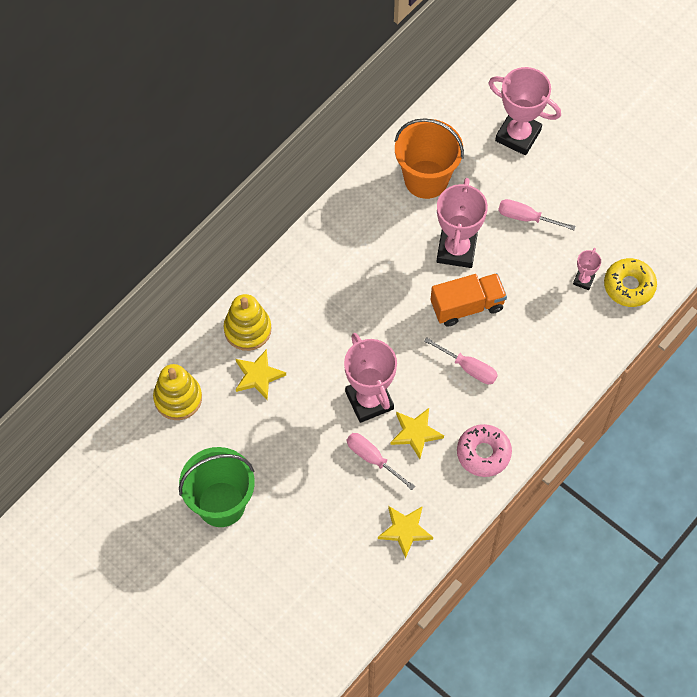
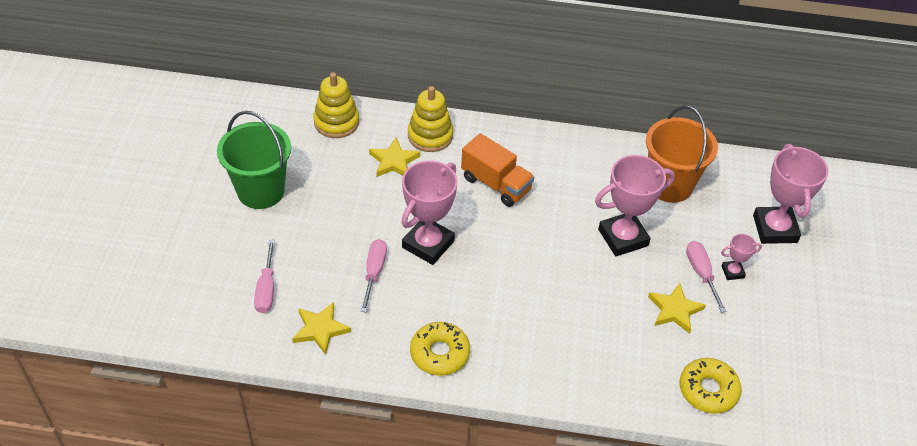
camera: 55 degrees right, 15 degrees down
yellow star [390,408,444,459] -> yellow star moved to [648,283,706,334]
pink screwdriver [424,337,498,384] -> pink screwdriver moved to [254,240,275,313]
orange truck [431,273,507,327] -> orange truck moved to [461,133,534,207]
pink donut [457,424,512,477] -> yellow donut [410,322,470,376]
pink trophy [573,248,601,290] -> pink trophy moved to [721,234,762,280]

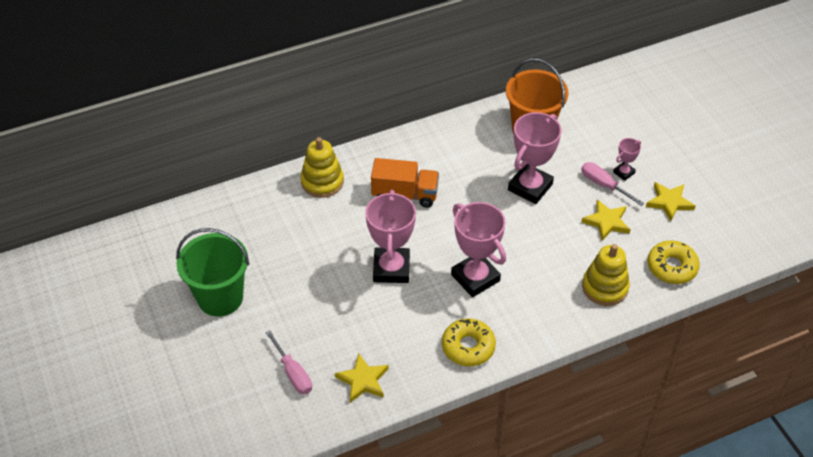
camera: 30 degrees left, 0 degrees up
yellow stacking toy [313,72,359,138] -> yellow stacking toy moved to [582,244,630,306]
pink screwdriver [360,239,387,312] -> none
yellow star [369,138,420,177] -> yellow star moved to [646,182,695,221]
pink trophy [753,144,829,244] -> pink trophy moved to [451,202,506,297]

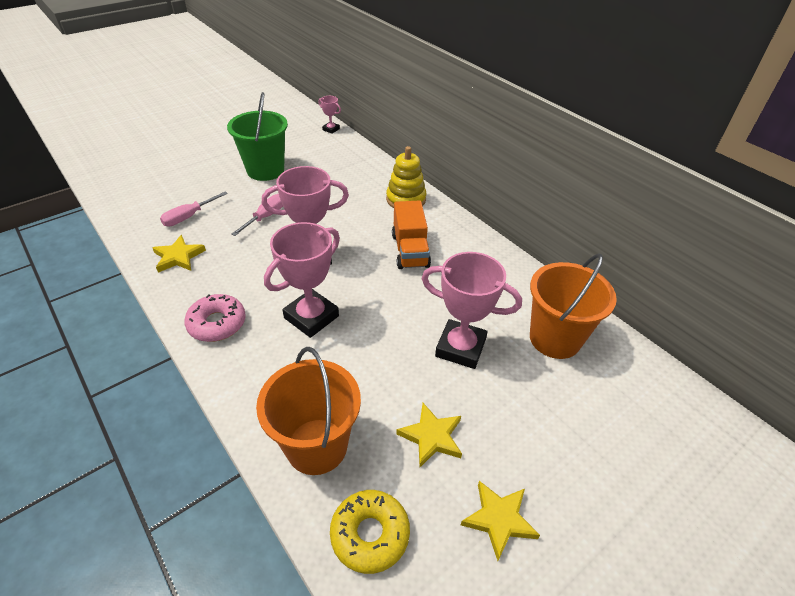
camera: 75 degrees right, 5 degrees down
yellow donut [442,318,496,366] -> pink donut [184,294,246,342]
pink screwdriver [581,162,644,206] -> pink screwdriver moved to [231,194,283,236]
yellow stacking toy [582,244,630,306] -> orange bucket [256,347,361,475]
pink trophy [613,138,641,181] -> pink trophy moved to [318,96,341,134]

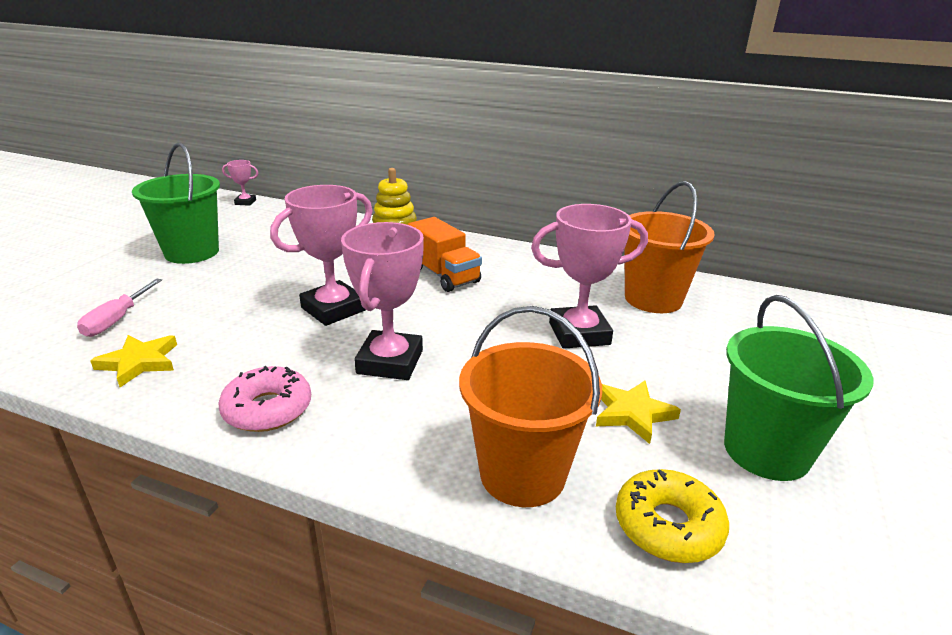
camera: 30 degrees left, 15 degrees down
pink screwdriver [231,194,283,236] -> none
yellow star [461,481,540,561] -> green bucket [724,295,874,481]

